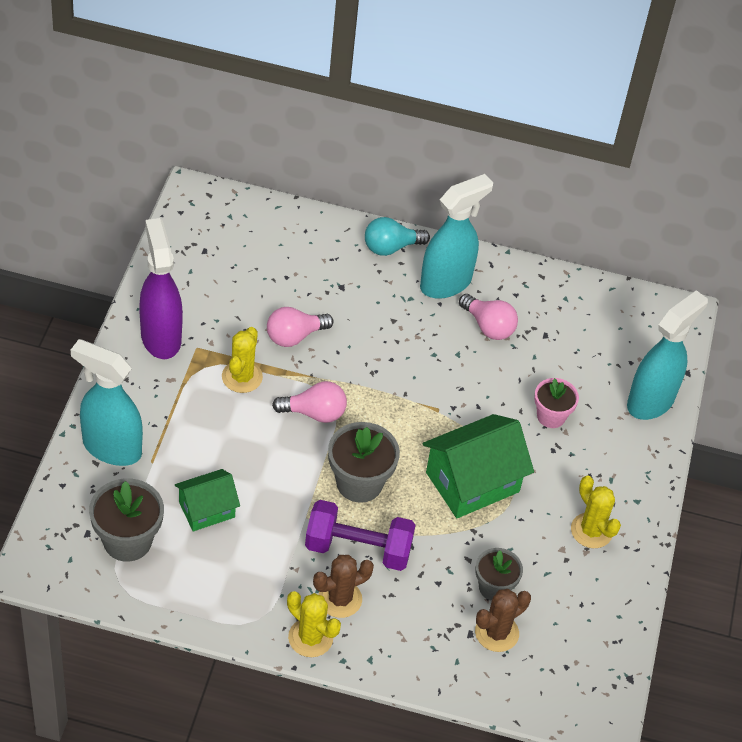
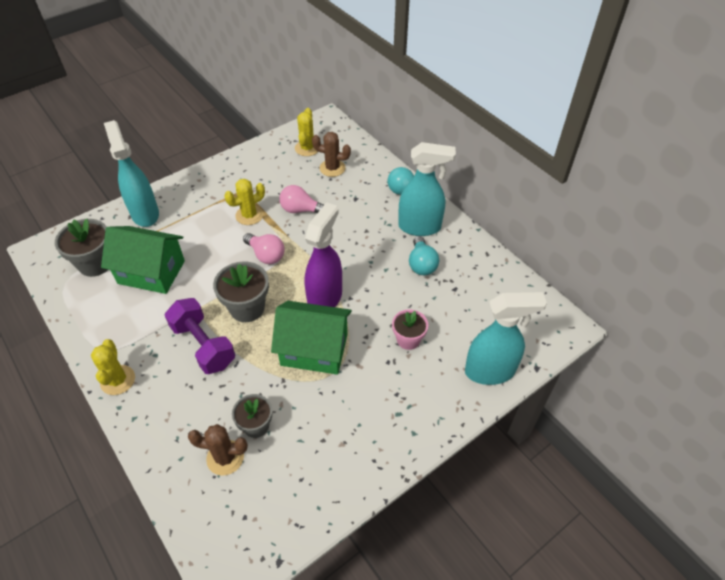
camera: 45 degrees right, 0 degrees up
purple spray bottle [139,218,183,359] -> purple spray bottle moved to [305,202,342,307]
green house [175,469,240,531] -> green house [101,226,185,294], size x1.67
brown cactus [313,555,374,618] -> brown cactus moved to [312,132,351,177]
pink light bulb [459,294,518,340] -> turquoise light bulb [409,236,439,275]
yellow cactus [571,476,621,548] -> yellow cactus moved to [295,108,318,156]

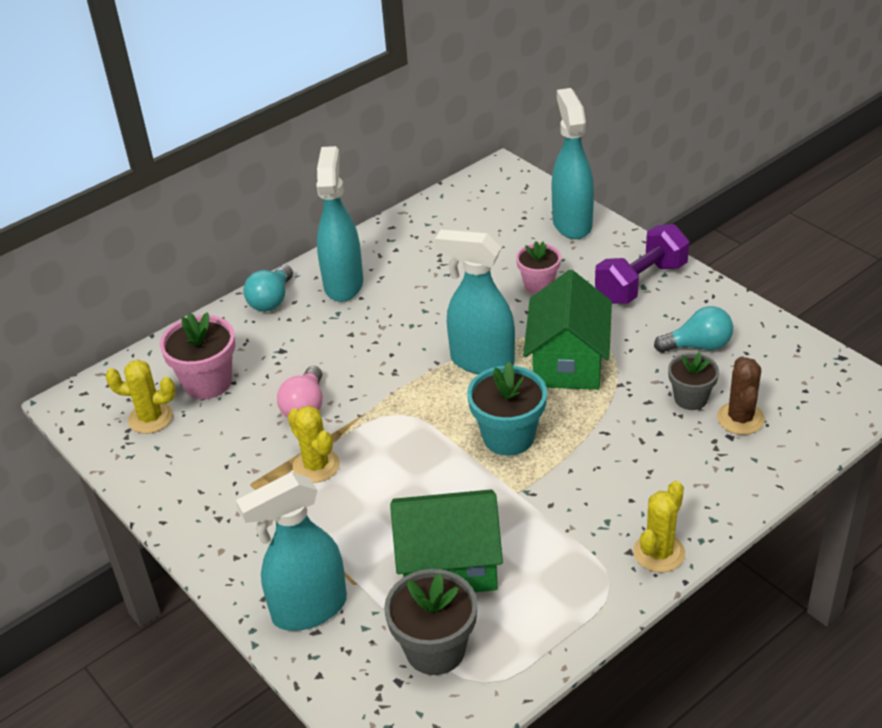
camera: 90 degrees left, 10 degrees down
yellow cactus [91,339,135,395] -> yellow cactus turned 45 degrees counterclockwise [633,481,685,573]
green house [101,226,185,294] -> green house turned 75 degrees clockwise [390,490,503,592]
purple dumbbell [165,298,235,374] -> purple dumbbell moved to [595,224,689,304]
grey flower pot [213,261,269,322] -> turquoise flower pot [467,362,547,456]
pink light bulb [243,233,285,264] -> none
purple spray bottle [305,202,342,307] -> turquoise spray bottle [435,229,515,374]
brown cactus [312,132,351,177] -> pink flower pot [160,312,236,399]
turquoise light bulb [409,236,439,275] -> turquoise light bulb moved to [654,306,733,353]

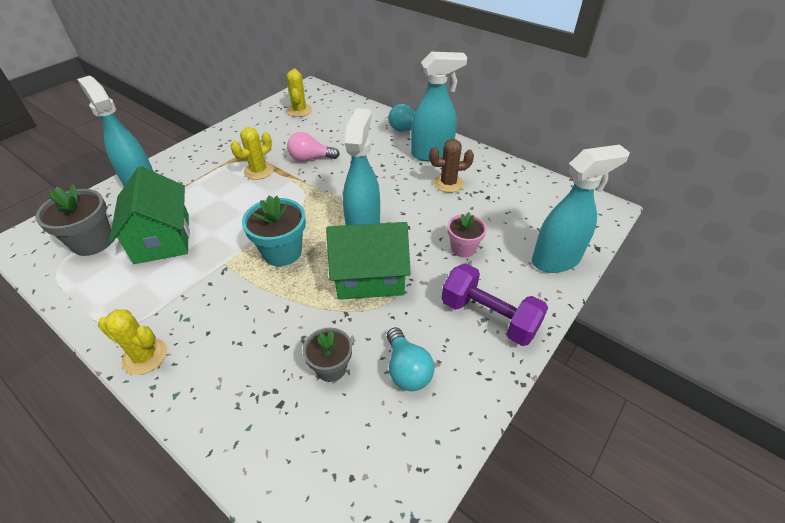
camera: 75 degrees right, 5 degrees up
pink flower pot [160,312,236,399] -> none
brown cactus [717,356,765,435] -> brown cactus moved to [429,139,474,193]

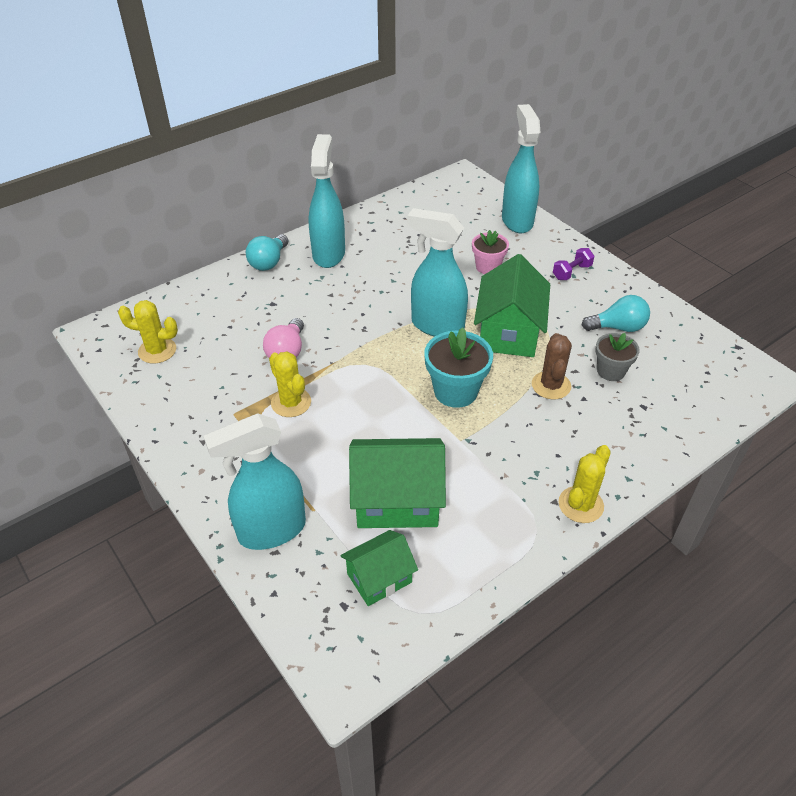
camera: 75 degrees left, 0 degrees up
grey flower pot [36,184,111,256] -> green house [340,530,418,606]
brown cactus [429,139,474,193] -> brown cactus moved to [532,333,572,400]
purple dumbbell [442,263,548,346] -> purple dumbbell [553,248,594,280], size x0.52

